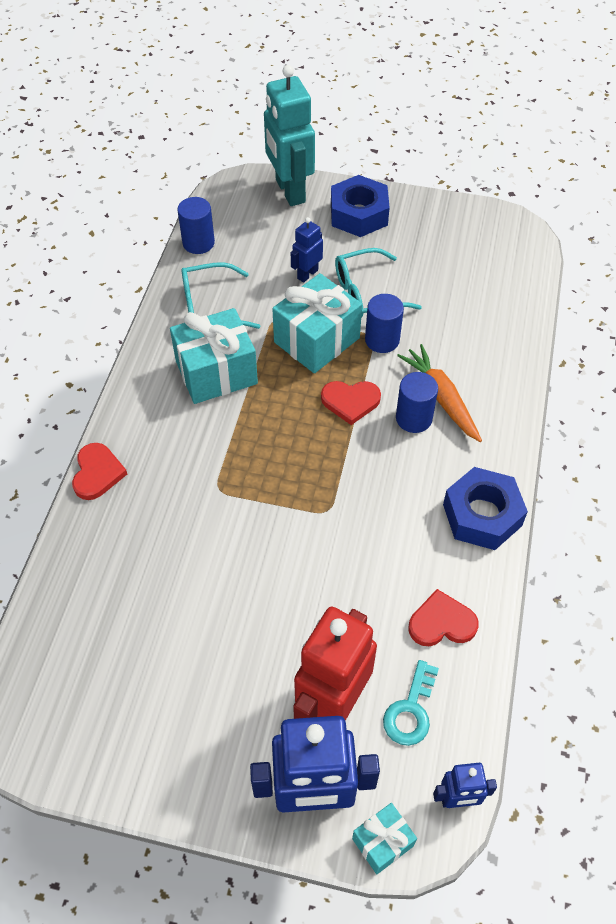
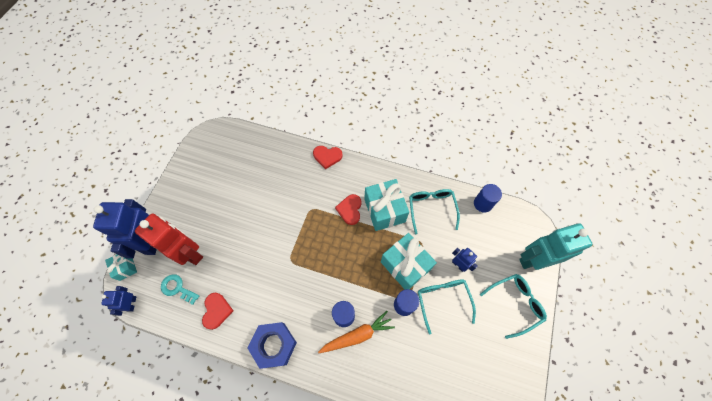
camera: 95 degrees right, 10 degrees up
red heart [321,381,381,425] -> red heart moved to [335,194,362,225]
blue nut [331,175,390,237] -> turquoise glasses [480,274,547,339]

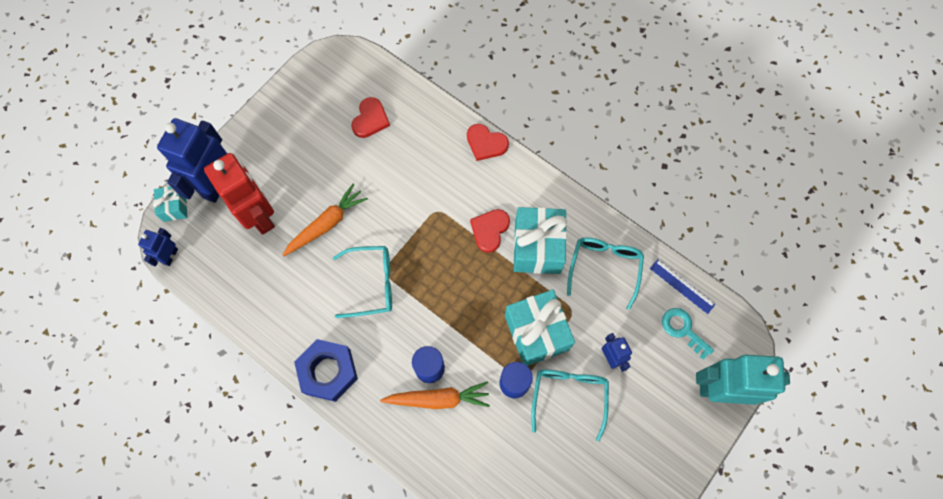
camera: 20 degrees right, 5 degrees up
turquoise key [161,274,199,305] -> turquoise key moved to [662,308,714,360]
red heart [202,293,233,330] -> red heart moved to [351,97,390,138]
blue cylinder [474,184,502,212] -> blue ruler [650,259,715,314]
turquoise glasses [480,274,547,339] -> turquoise glasses moved to [333,246,392,318]
none -> orange carrot [283,184,368,256]

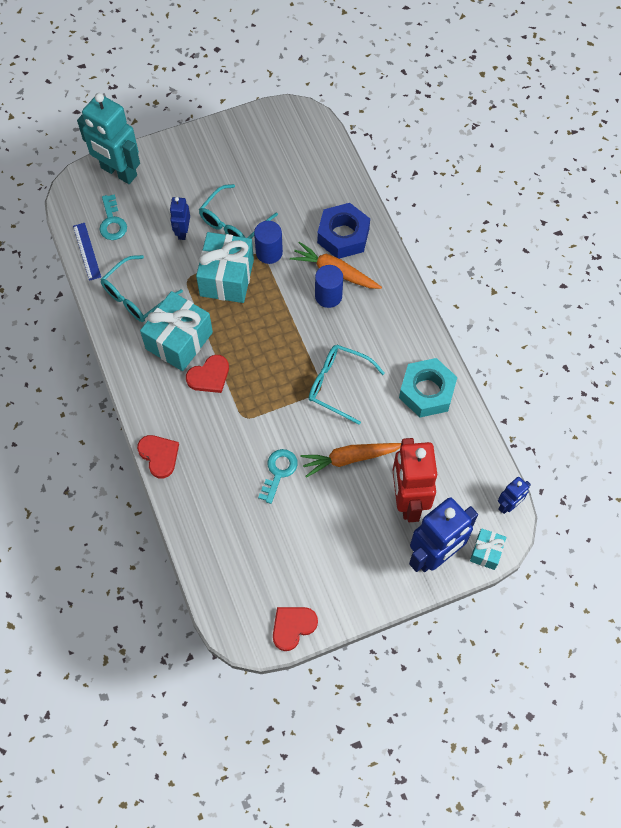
camera: 150 degrees left, 5 degrees down
blue nut [294,339,358,402] -> blue nut moved to [317,203,370,259]
red heart [351,97,390,138] -> red heart moved to [273,607,318,651]
none -> turquoise key [258,449,298,504]
none -> turquoise nut [399,358,457,417]

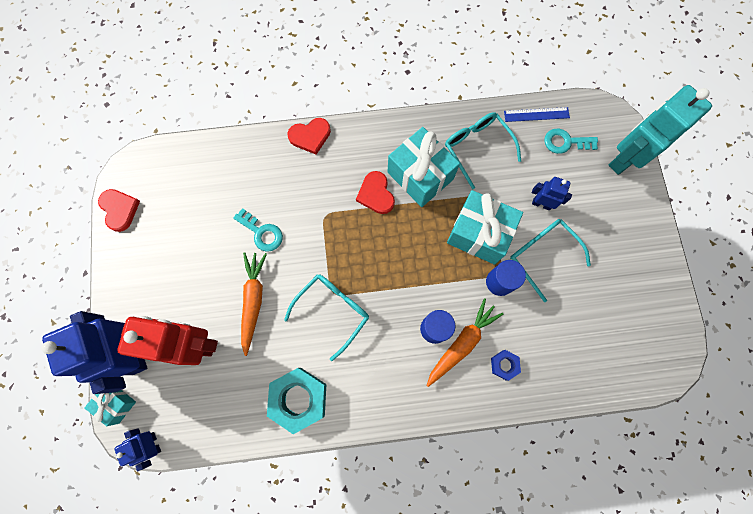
camera: 105 degrees right, 10 degrees up
blue nut [317,203,370,259] -> blue nut [491,350,521,381], size x0.49

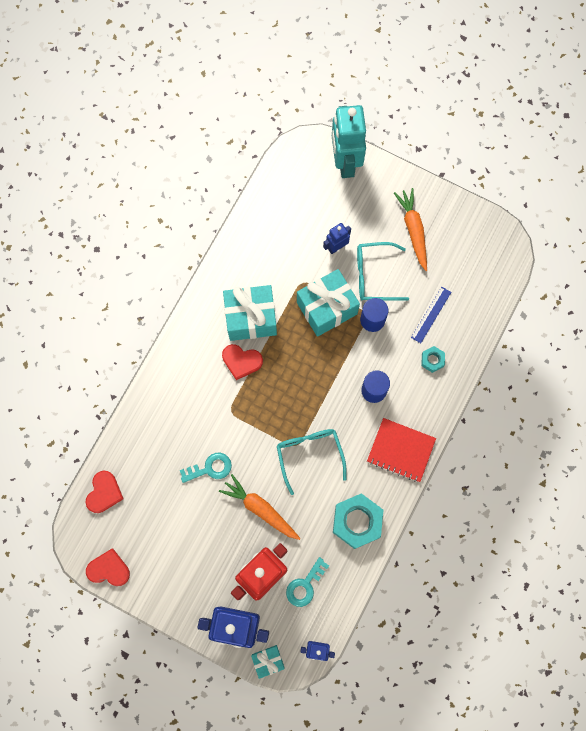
camera: 55 degrees left, 0 degrees up
red heart [287,118,331,155] -> red heart moved to [85,471,124,513]
orange carrot [427,298,503,387] -> orange carrot moved to [394,188,427,271]
turquoise glasses [445,112,521,189] -> none
blue nut [491,350,521,381] -> turquoise nut [422,346,445,373]
blue ruler [504,107,570,122] -> blue ruler moved to [411,287,451,343]
turquoise key [544,129,598,154] -> turquoise key moved to [286,557,329,607]
none -> red notebook [367,418,436,482]

